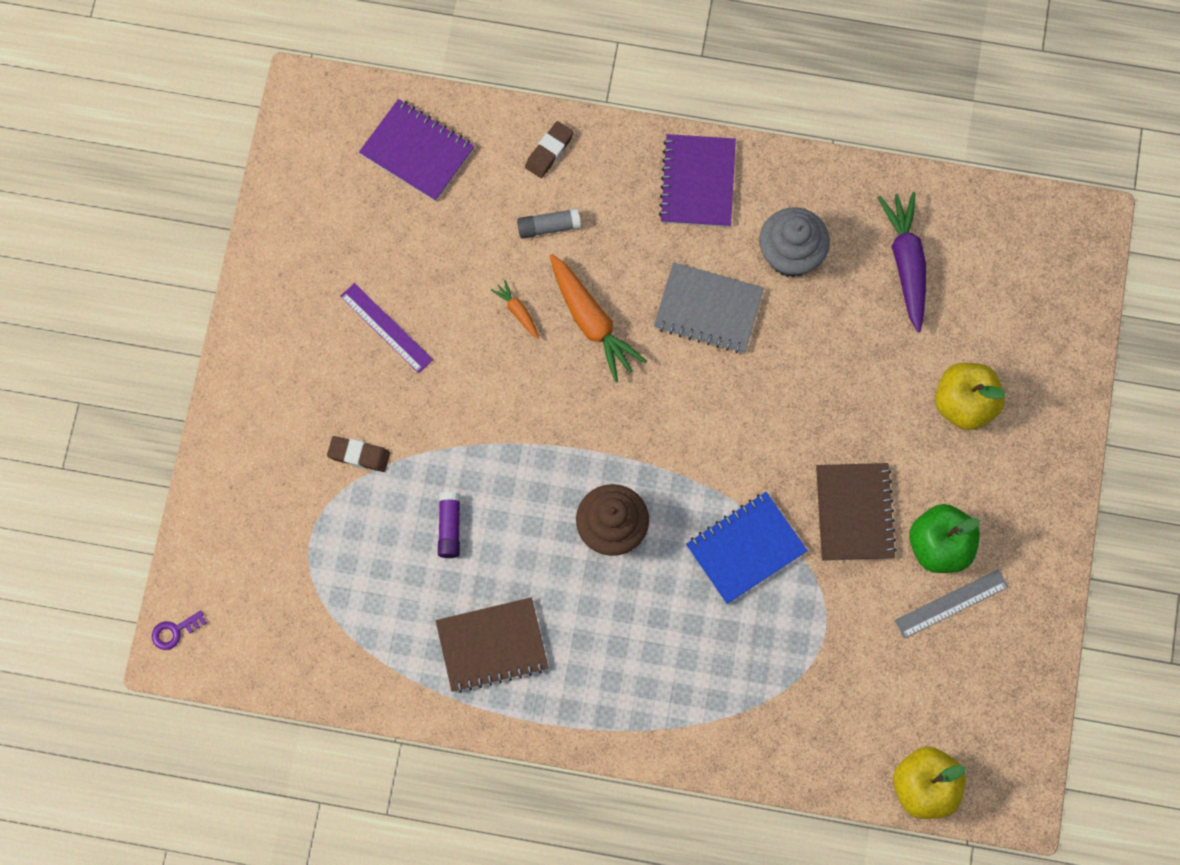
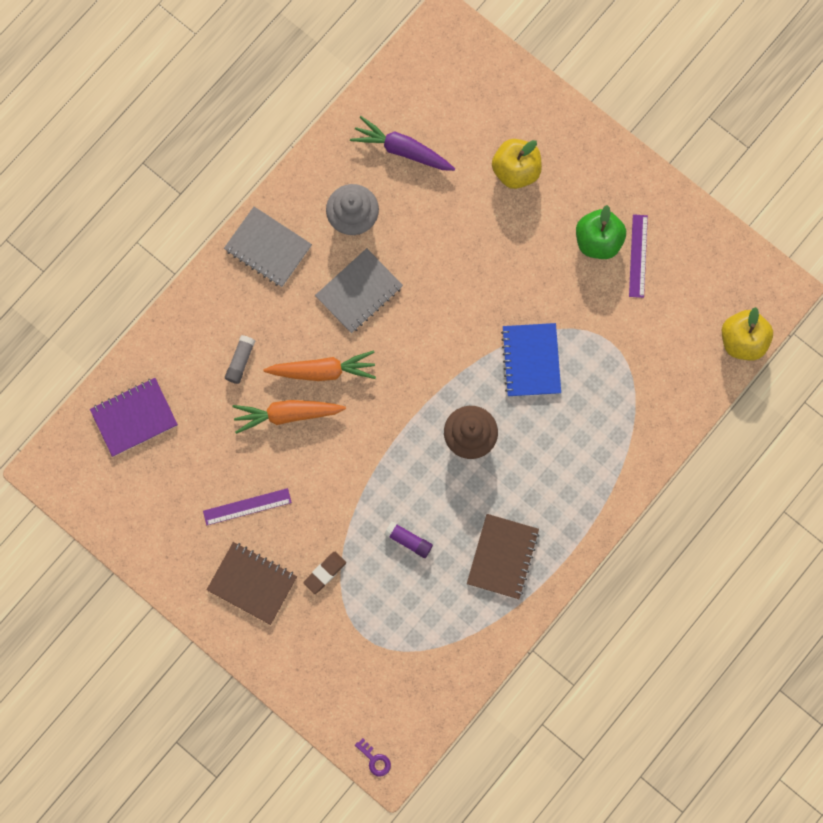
camera: 60 degrees left, 5 degrees up
purple key [152,610,207,650] -> purple key turned 45 degrees counterclockwise [355,738,391,776]
orange carrot [491,280,539,339] -> orange carrot [233,400,346,434], size x2.09
brown eraser [525,121,574,178] -> none
purple notebook [659,134,736,227] -> grey notebook [224,207,312,287]
brown notebook [816,463,897,561] -> brown notebook moved to [207,542,297,625]
grey ruler [894,569,1008,639] -> purple ruler [629,214,648,298]

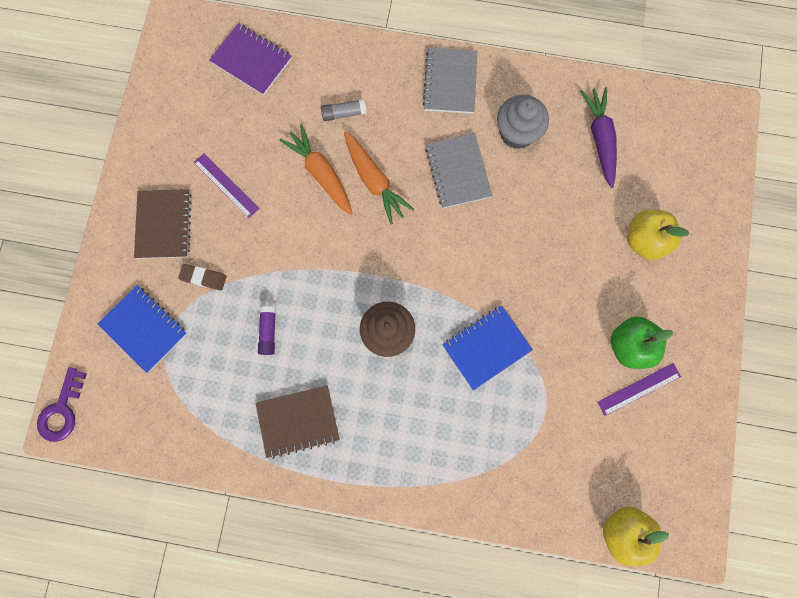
camera: 60 degrees right, 0 degrees up
grey notebook [315,248,403,333] -> grey notebook turned 60 degrees clockwise [425,133,493,208]
purple key [355,738,391,776] -> purple key [37,367,87,442], size x1.75
none -> blue notebook [98,286,187,373]

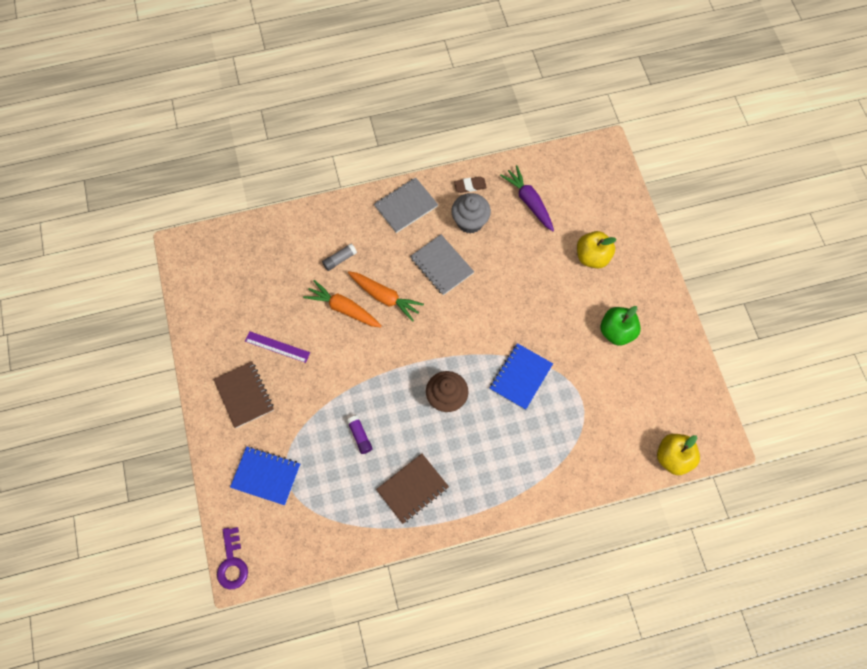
camera: 25 degrees left, 10 degrees down
brown eraser [178,264,226,290] -> brown eraser moved to [454,177,487,193]
purple notebook [209,23,292,95] -> none
grey notebook [423,48,477,114] -> grey notebook turned 75 degrees clockwise [374,178,438,233]
purple ruler [597,363,681,416] -> none

